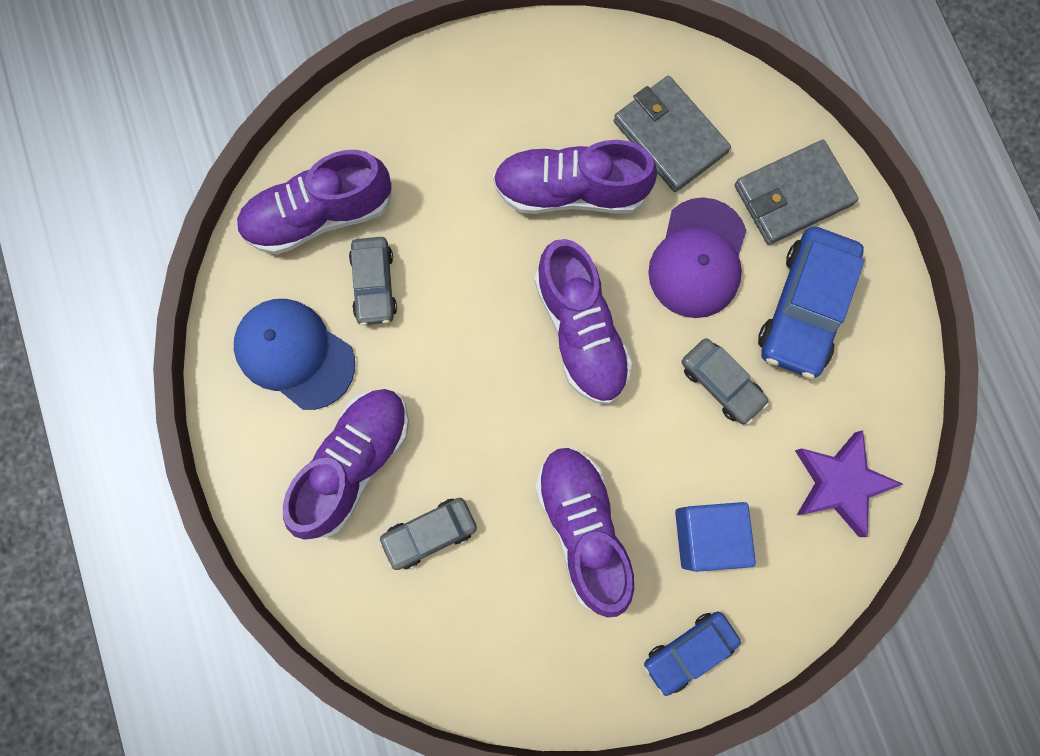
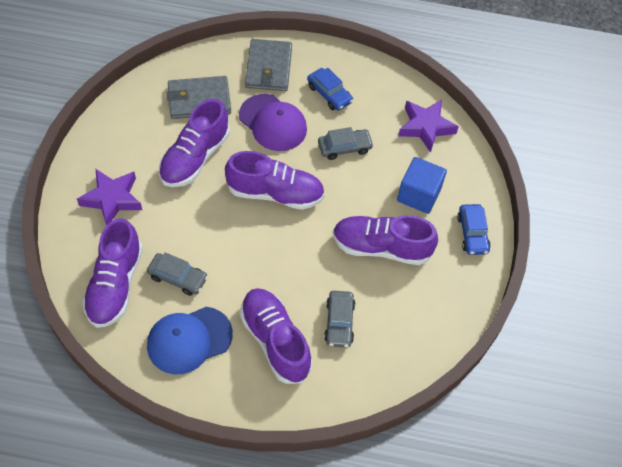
camera: 65 degrees left, 20 degrees down
blue car [758,226,865,379] -> blue car [307,68,353,111], size x0.60
none -> purple star [77,169,142,226]

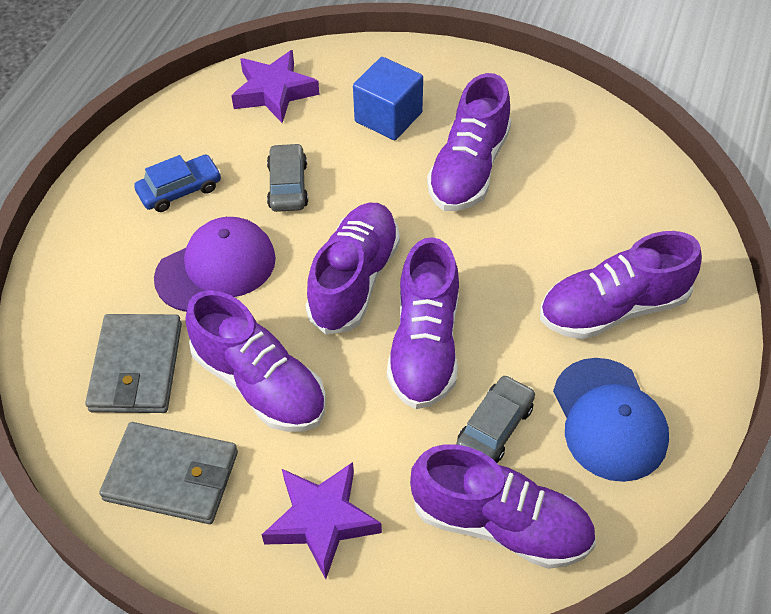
camera: 75 degrees left, 5 degrees down
grey wallet [245,39,292,91] -> grey wallet moved to [99,422,238,524]
grey car [324,291,355,348] -> none
blue car [457,204,491,255] -> none
none -> purple shoe [387,237,459,409]

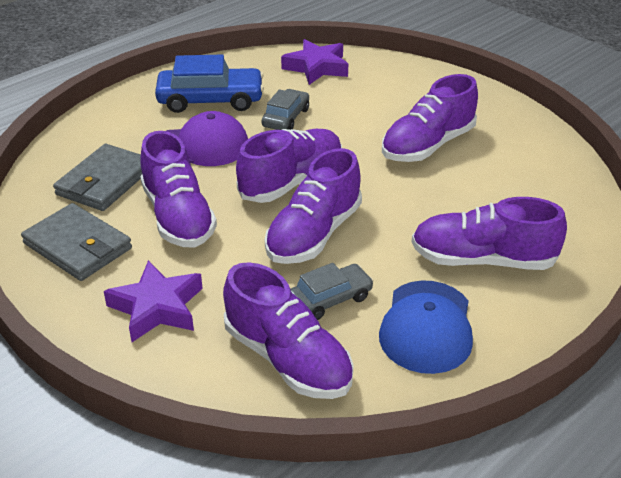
camera: 25 degrees right, 15 degrees down
blue car [134,155,221,212] -> blue car [155,54,264,113], size x1.65
blue cube [353,57,423,140] -> none

